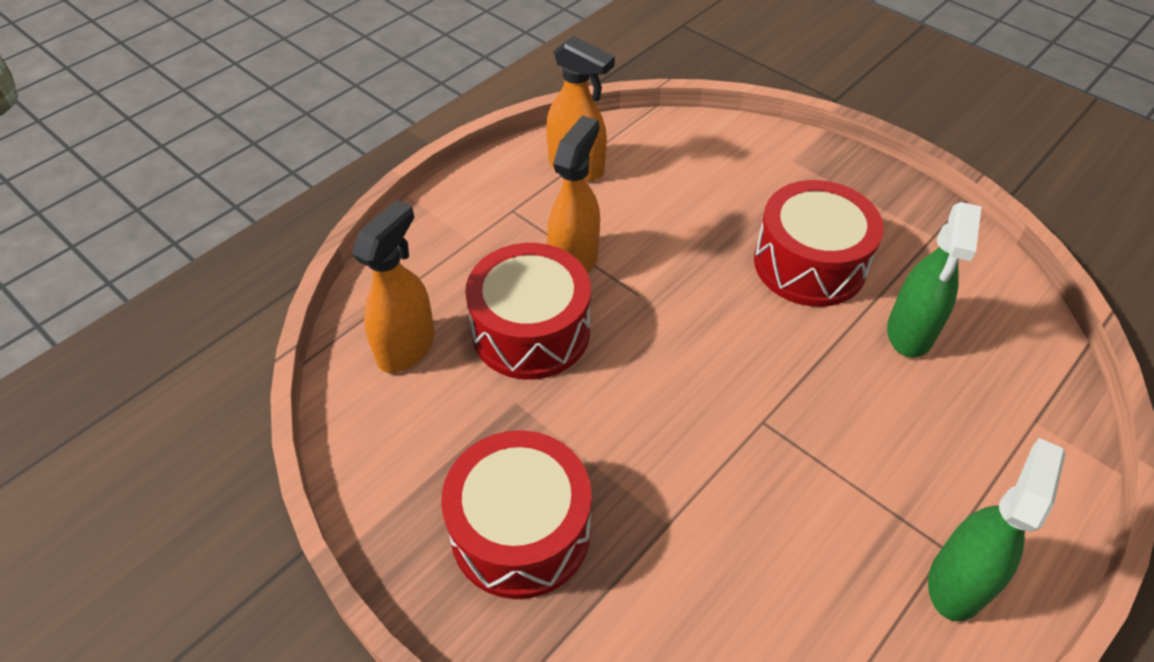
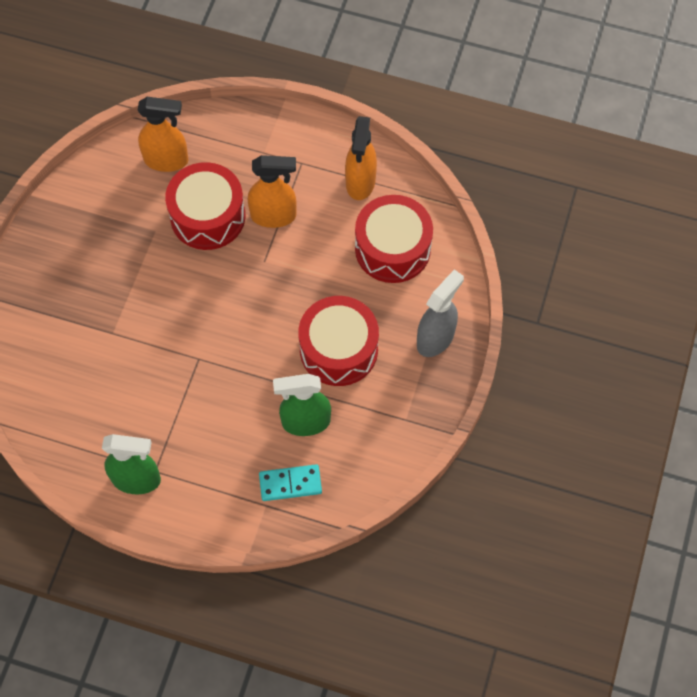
camera: 65 degrees right, 15 degrees up
red drum [441,430,592,599] -> red drum moved to [355,195,433,283]
none -> turquoise domino [259,464,322,501]
none -> grey spray bottle [417,269,464,357]

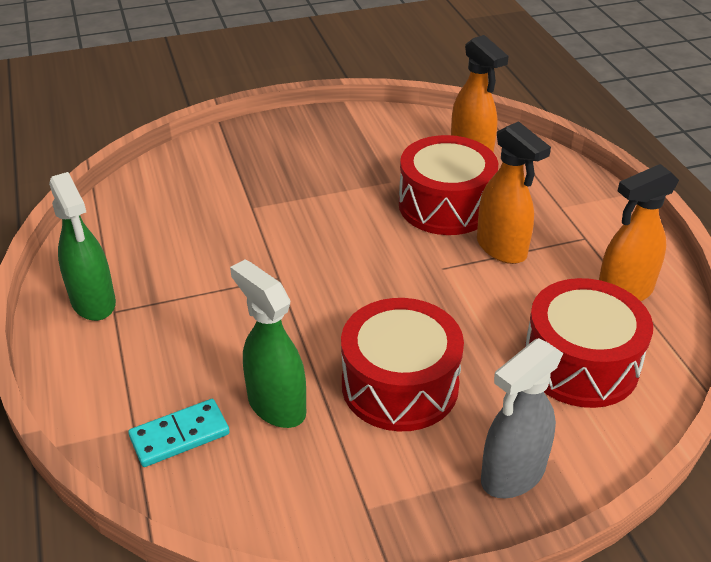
camera: 55 degrees right, 25 degrees down
turquoise domino [259,464,322,501] -> turquoise domino turned 75 degrees counterclockwise [128,399,230,467]
grey spray bottle [417,269,464,357] -> grey spray bottle turned 135 degrees clockwise [481,338,563,498]

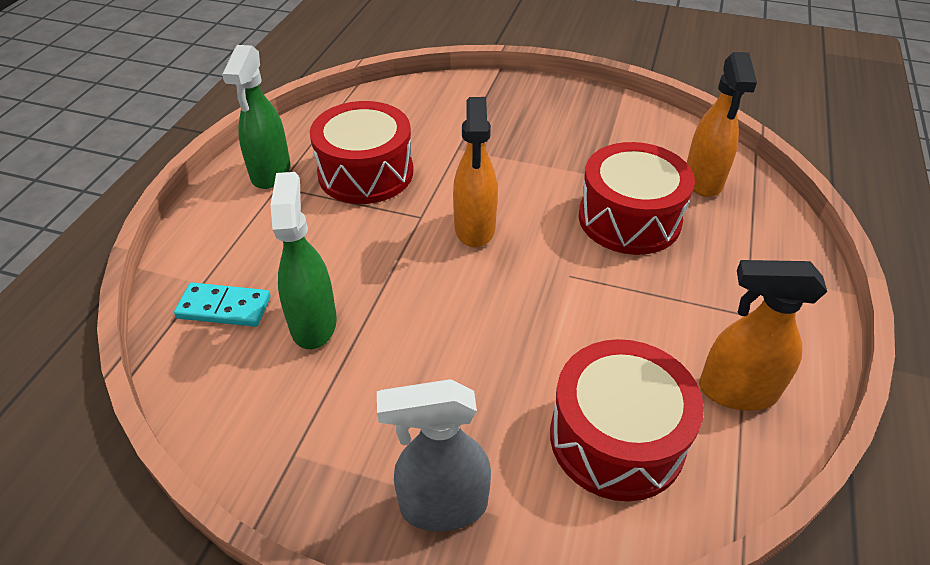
camera: 35 degrees right, 5 degrees up
red drum [341,298,464,431] -> red drum moved to [310,101,413,204]
orange spray bottle [477,121,551,264] -> orange spray bottle moved to [453,97,498,248]

